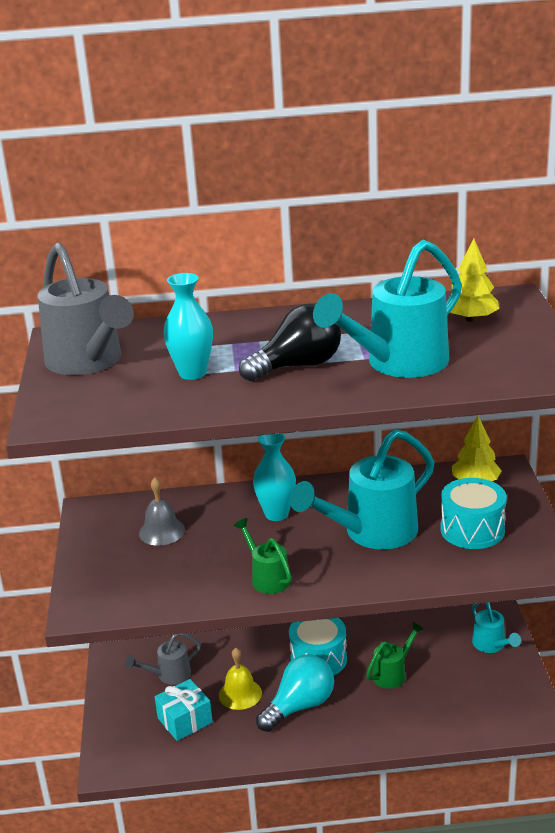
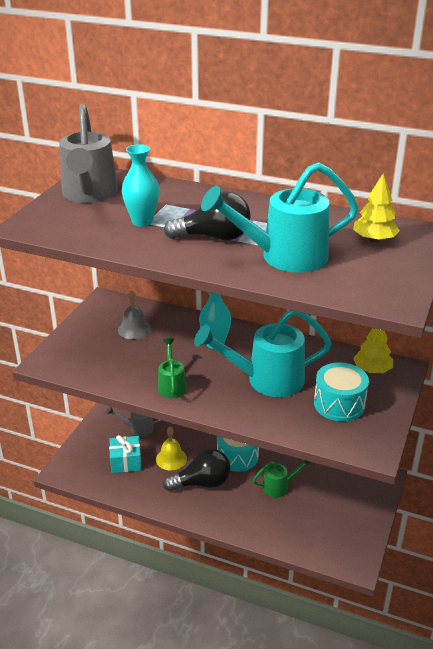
camera: 25 degrees right, 5 degrees up
turquoise light bulb [256,654,334,732] -> black light bulb [163,449,230,492]
turquoise watering can [472,602,521,653] -> none

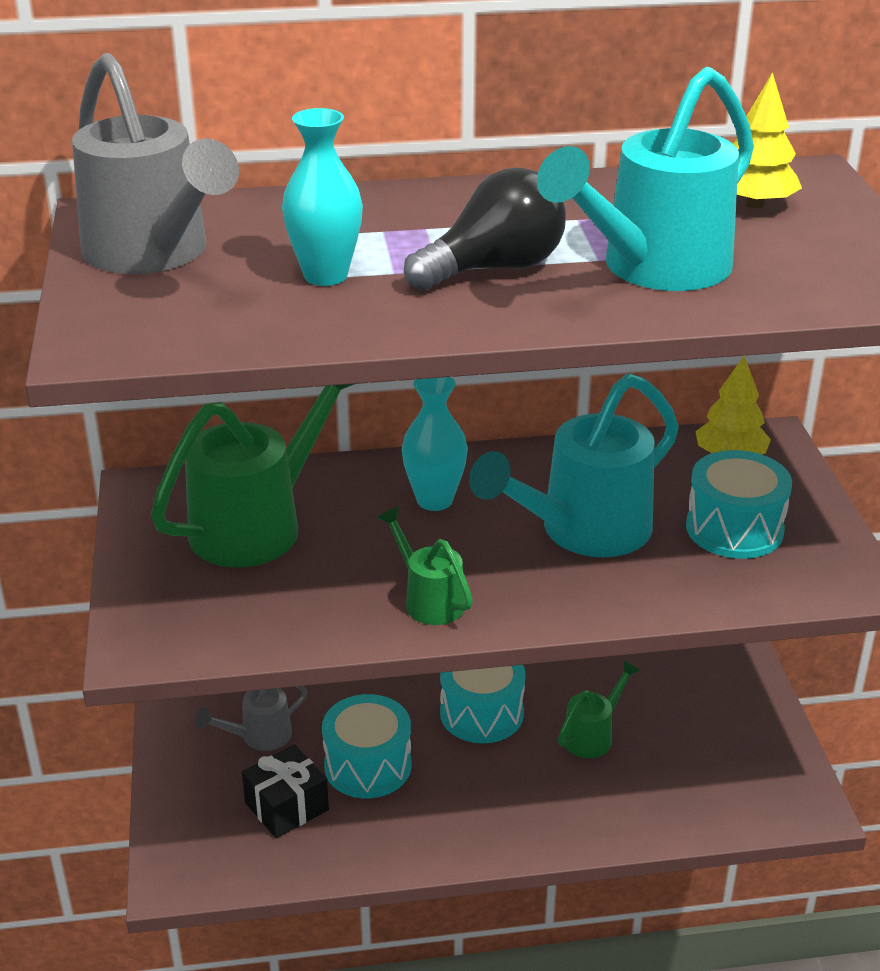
camera: 30 degrees left, 0 degrees up
turquoise gift [109,435,141,473] -> black gift [242,744,329,838]
grey bell [118,290,151,339] -> green watering can [151,384,355,568]
yellow bell [156,427,187,470] -> turquoise drum [322,694,411,798]
black light bulb [163,449,230,492] -> none

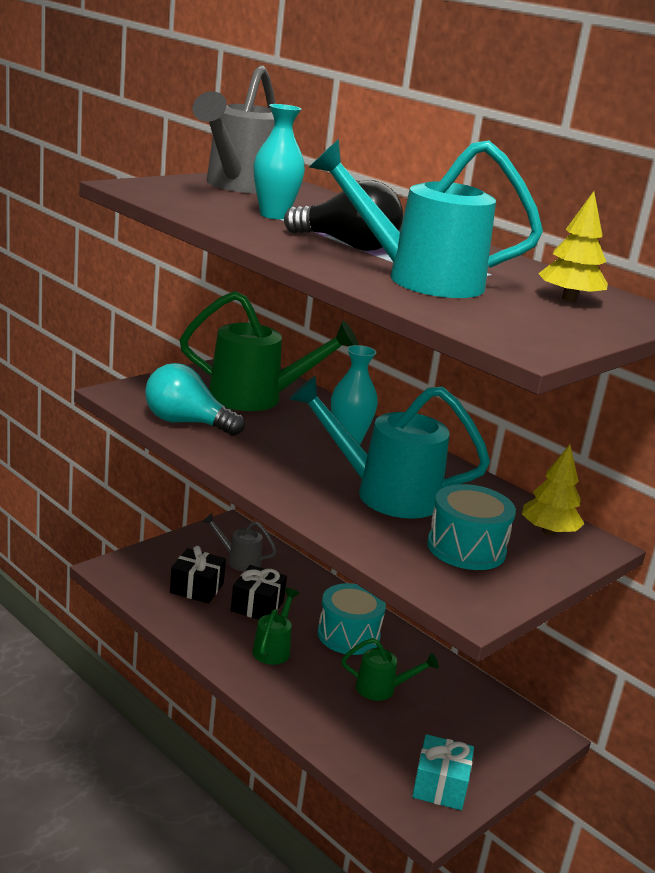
camera: 50 degrees right, 10 degrees down
turquoise drum [322,694,411,798] -> black gift [231,565,287,620]
green watering can [377,507,473,625] -> green watering can moved to [252,588,299,665]
none -> turquoise light bulb [145,363,245,436]
none -> turquoise gift [412,734,474,810]

